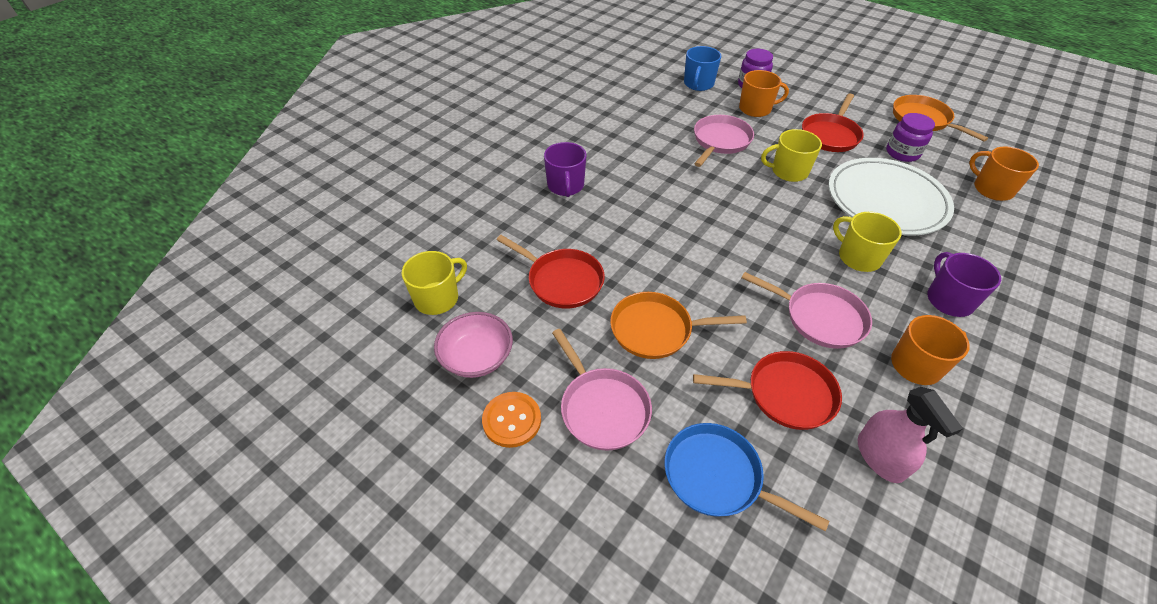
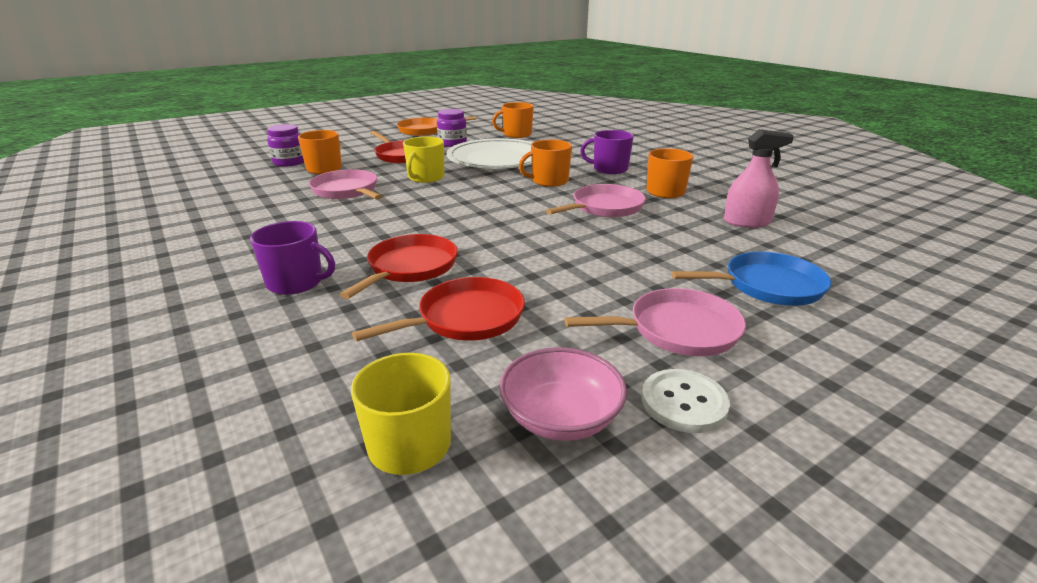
camera: 70 degrees left, 20 degrees down
orange button [482,392,541,448] -> white button [641,369,730,433]
orange pan [610,292,747,359] -> none
blue pan [664,423,829,532] -> blue pan turned 150 degrees counterclockwise [671,252,831,306]
blue mug [684,46,721,91] -> none
red pan [693,351,842,430] -> red pan moved to [340,234,458,299]
yellow mug [833,212,902,272] -> orange mug [519,139,572,187]

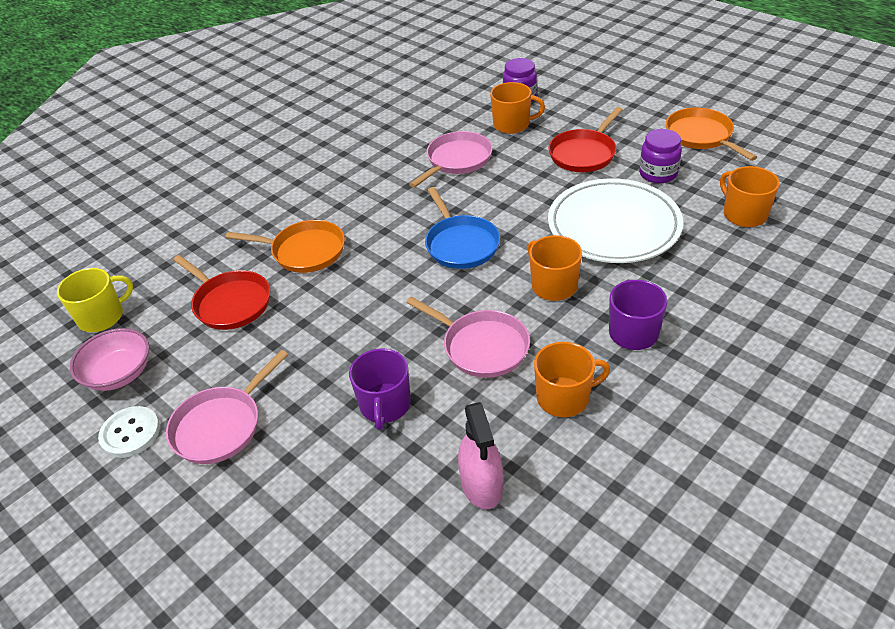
camera: 80 degrees right, 15 degrees up
purple mug [250,221,335,295] -> purple mug moved to [349,348,411,430]
red pan [340,234,458,299] -> orange pan [225,220,345,273]
yellow mug [403,137,444,183] -> none
pink pan [564,288,746,356] -> pink pan turned 60 degrees clockwise [166,350,288,464]
blue pan [671,252,831,306] -> blue pan moved to [425,187,500,269]

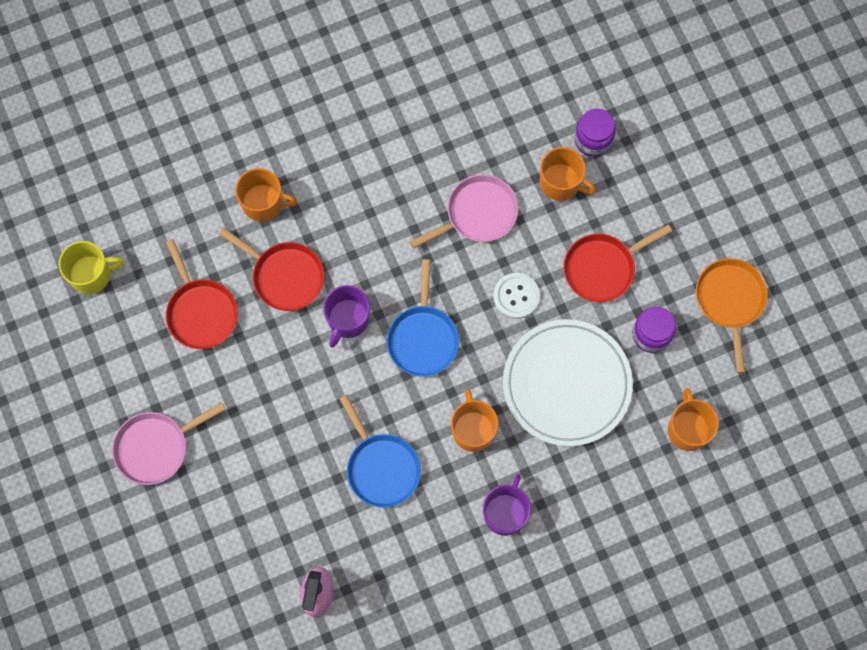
camera: 20 degrees right, 30 degrees up
pink bowl [70,328,150,391] -> none
white button [98,406,160,458] -> white button moved to [493,273,540,319]
orange pan [225,220,345,273] -> red pan [219,228,324,311]
purple mug [349,348,411,430] -> purple mug moved to [323,285,370,348]
pink pan [406,297,530,378] -> blue pan [339,395,421,508]
orange mug [534,342,610,417] -> orange mug moved to [235,168,298,222]

